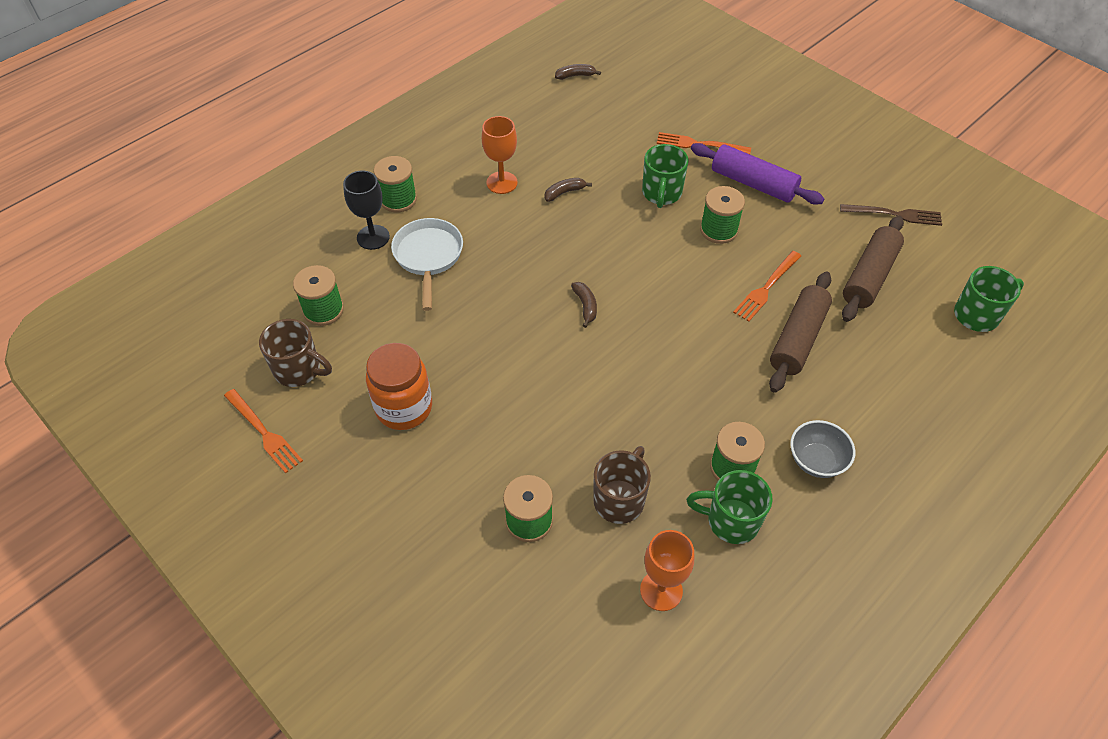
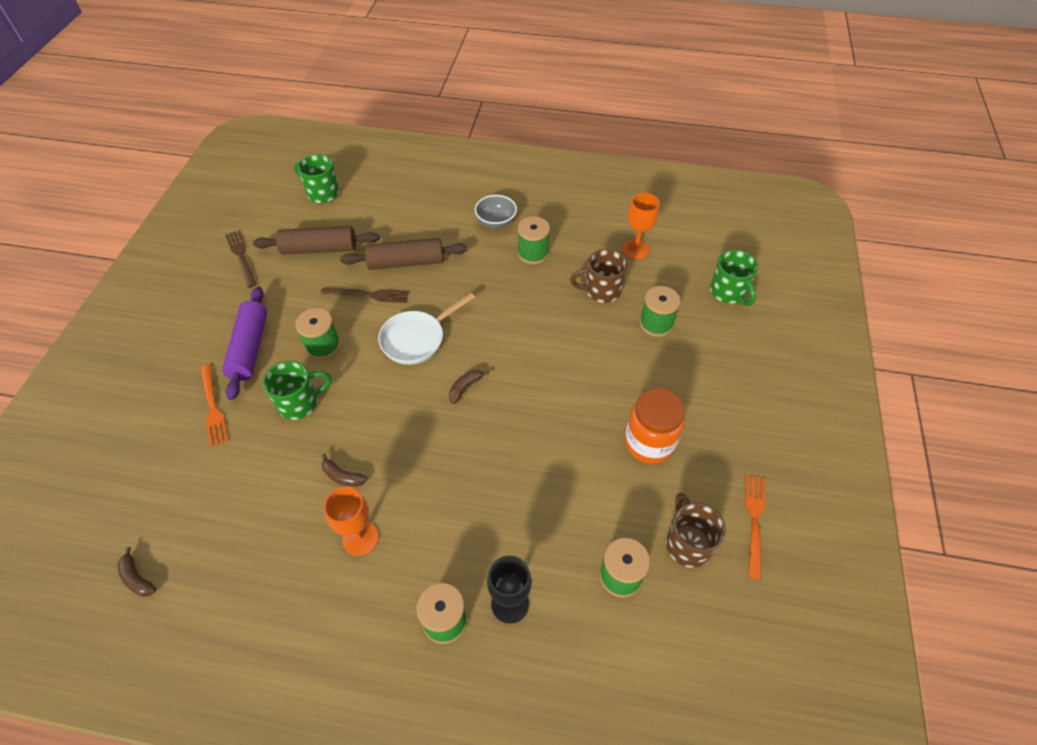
camera: 125 degrees left, 0 degrees up
white pan [391,218,463,311] -> white pan moved to [378,292,475,365]
green mug [687,470,773,544] -> green mug moved to [710,250,758,306]
orange fork [733,251,801,322] -> brown fork [320,288,409,303]

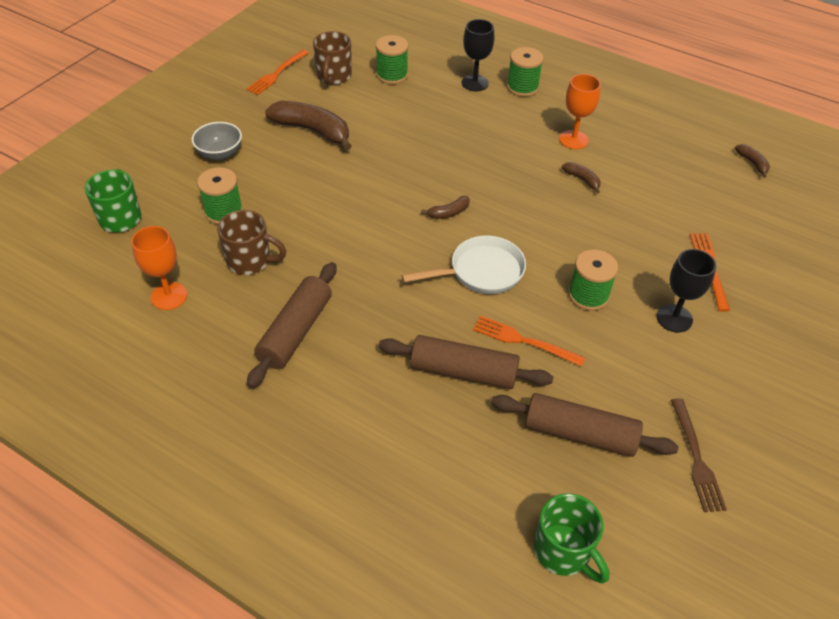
camera: 160 degrees left, 5 degrees down
purple rolling pin [222,287,267,400] -> black goblet [656,249,716,332]
green mug [263,361,332,420] -> none
brown fork [320,288,409,303] -> orange fork [473,316,585,367]
grey bowl [475,195,517,229] -> grey bowl moved to [192,122,242,160]
green spool [517,216,550,265] -> brown rolling pin [247,262,336,388]
orange jar [625,388,685,464] -> brown banana [265,101,351,150]

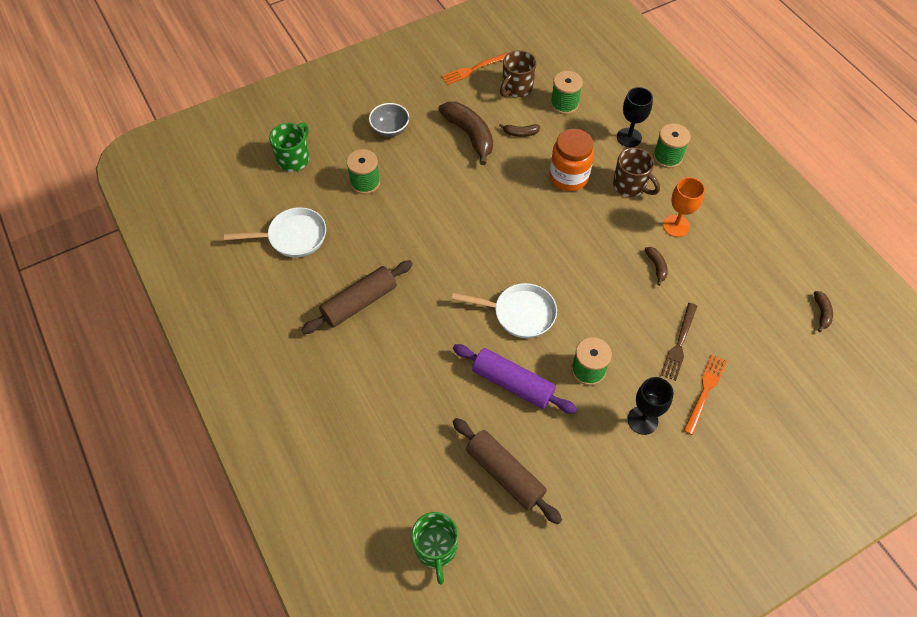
camera: 30 degrees right, 10 degrees up
orange goblet [131,226,187,310] -> white pan [224,207,326,258]
brown mug [217,210,286,275] -> brown mug moved to [613,148,660,197]
brown rolling pin [379,335,553,389] -> none
brown banana [421,196,470,219] -> brown banana moved to [499,124,540,137]
orange fork [473,316,585,367] -> purple rolling pin [453,344,577,414]
brown fork [671,398,727,512] -> brown fork moved to [661,303,697,381]
none -> orange jar [549,129,594,191]

